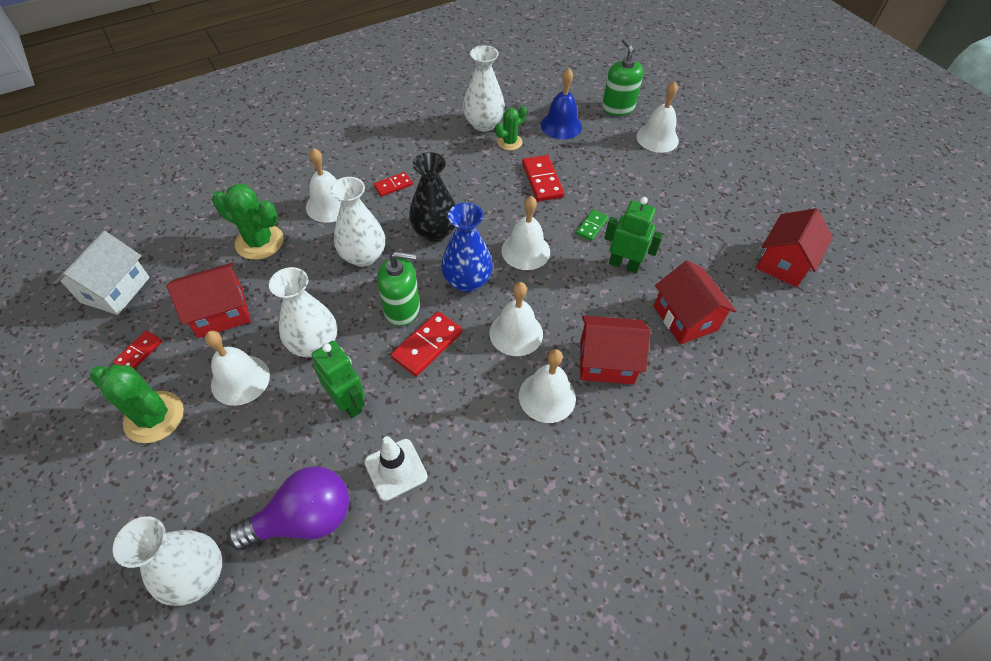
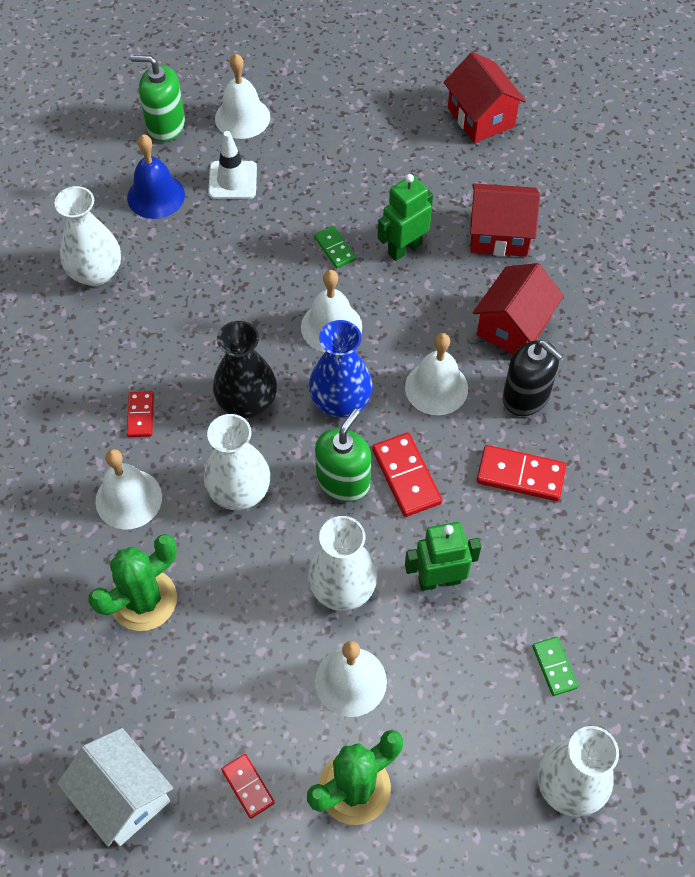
camera: 60 degrees left, 5 degrees up
red house [166,262,251,338] -> none
purple light bulb [227,466,349,550] -> green domino [532,637,578,696]
white traffic cone [364,436,428,501] -> white traffic cone moved to [208,131,257,199]
green cactus [495,106,527,150] -> none
white bell [519,349,576,423] -> black soap dispenser [503,340,563,416]
red domino [522,155,564,202] -> red domino moved to [477,445,566,501]

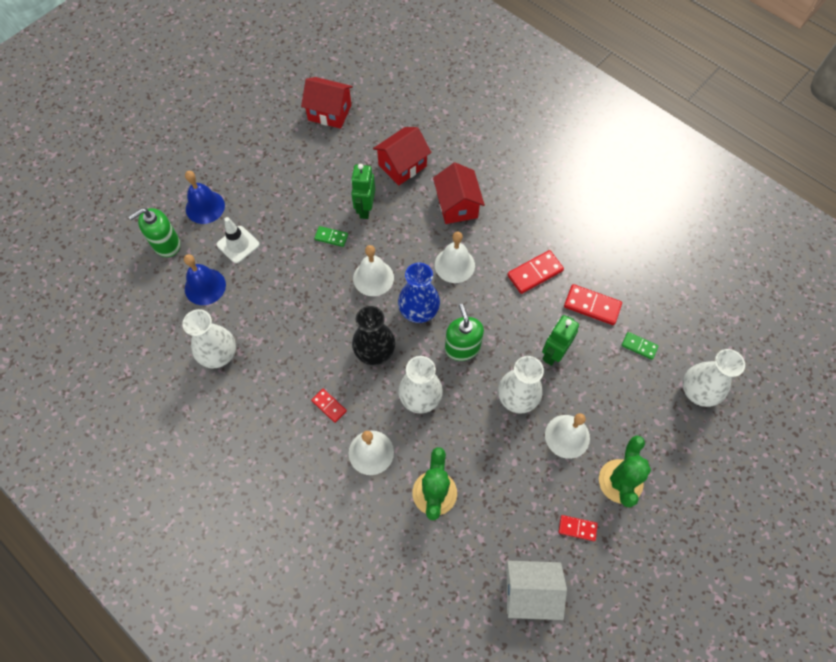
camera: 45 degrees left, 5 degrees up
white bell [215,54,270,139] -> blue bell [185,171,225,224]
red domino [372,433,442,517] -> red domino moved to [564,284,622,325]
black soap dispenser [503,340,563,416] -> none

